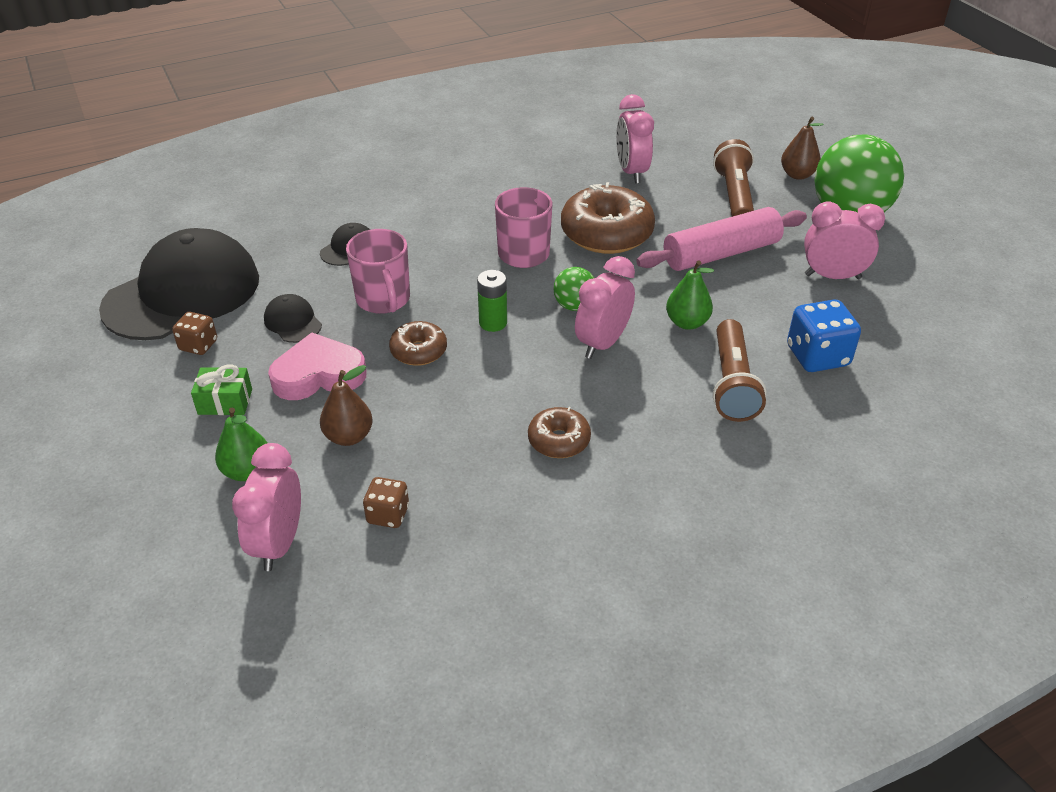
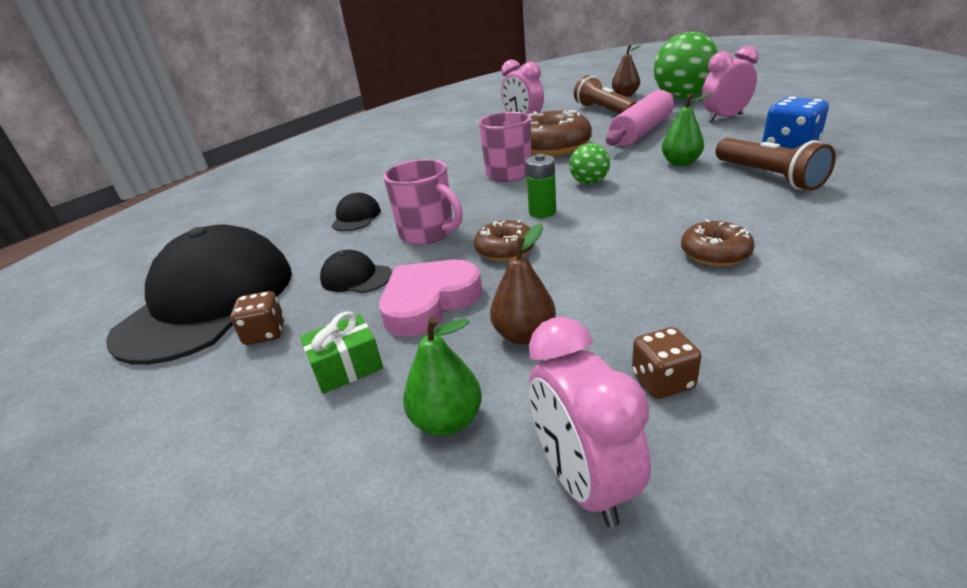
camera: 25 degrees left, 10 degrees down
pink clock [575,256,635,359] -> none

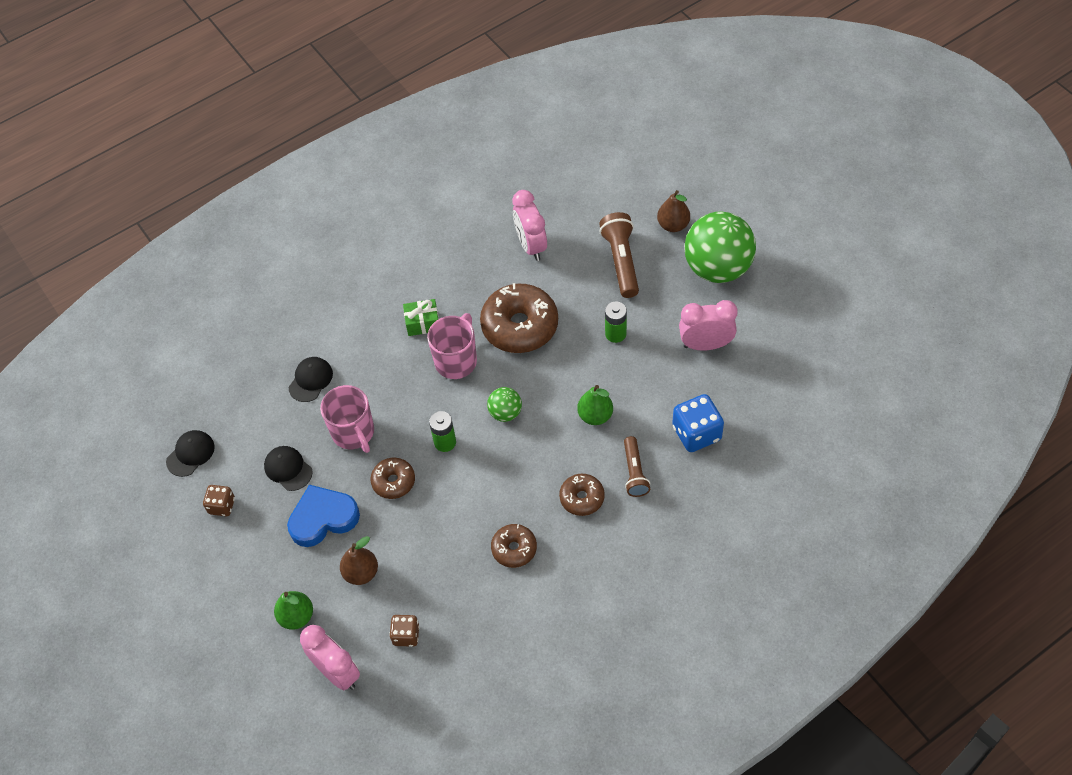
camera: 20 degrees right, 25 degrees up
black cap [106,224,292,365] -> black cap [166,430,215,477], size x0.41
green gift [300,311,383,394] -> green gift moved to [403,299,439,336]
pink heart [379,260,482,337] -> blue heart [287,485,360,547]
pink clock [529,317,651,527] -> pink clock turned 135 degrees clockwise [300,625,360,690]
pink rolling pin [606,90,674,146] -> green battery [605,301,627,343]
brown flashlight [716,138,836,191] -> brown flashlight [624,436,650,497], size x0.66
none -> brown donut [559,474,605,516]

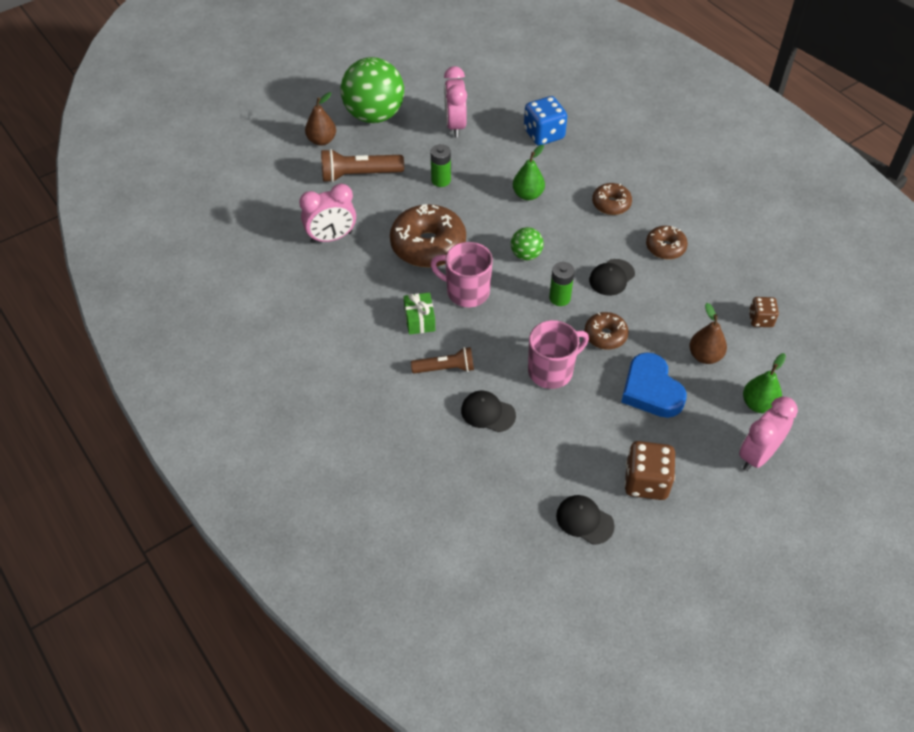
camera: 95 degrees left, 5 degrees down
brown dice [203,485,235,516] -> brown dice [624,441,675,500], size x1.67
black cap [264,446,313,491] -> black cap moved to [589,259,635,296]
pink clock [300,625,360,690] -> pink clock moved to [739,397,798,471]
brown flashlight [624,436,650,497] -> brown flashlight moved to [411,347,474,373]

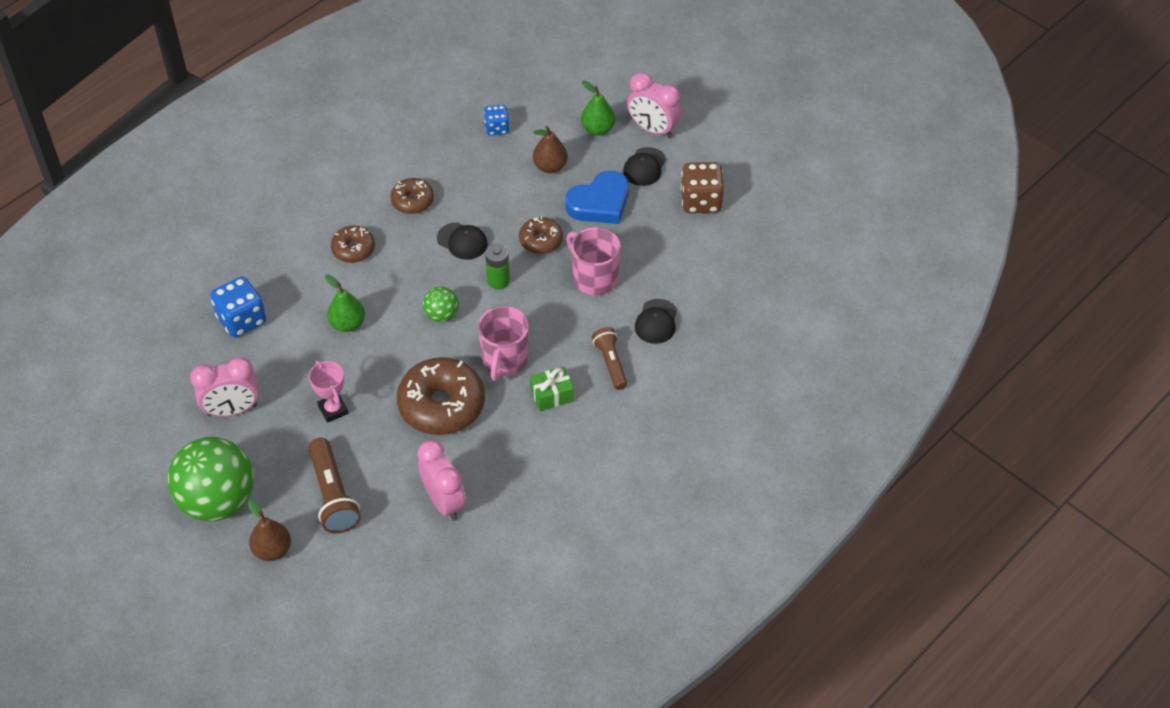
camera: 100 degrees left, 0 degrees up
green battery [431,144,451,187] -> pink trophy [309,361,349,423]
black cap [556,495,615,544] -> black cap moved to [623,147,666,186]
brown dice [749,297,779,327] -> blue dice [484,105,509,136]

